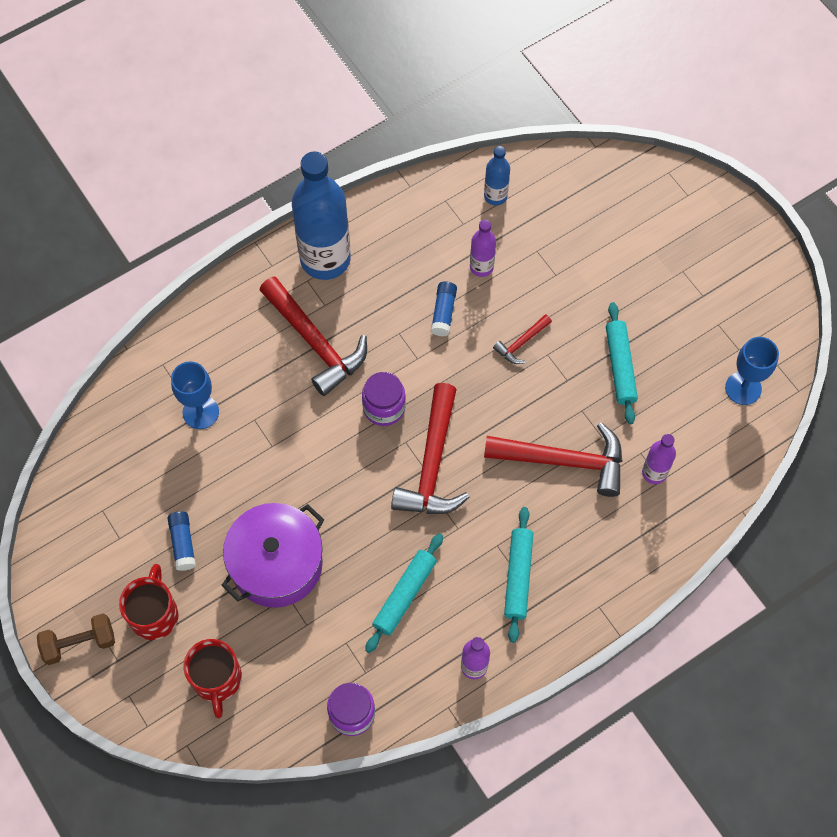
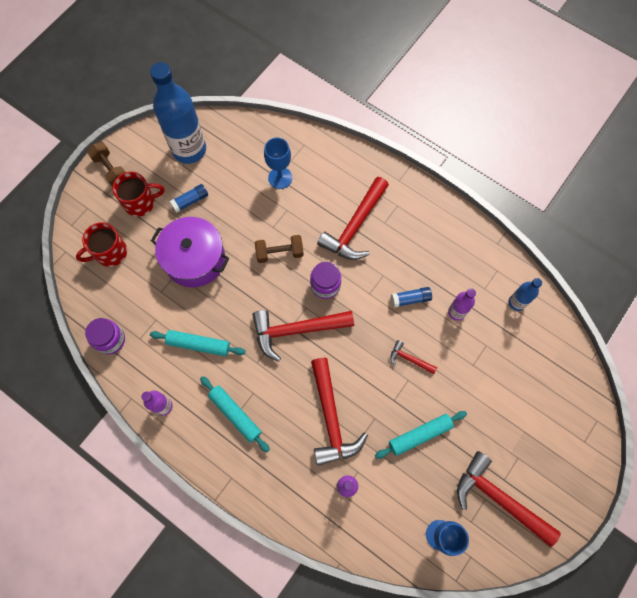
camera: 70 degrees right, 5 degrees up
blue bottle [292,152,351,280] -> blue bottle moved to [150,62,206,164]
turquoise rolling pin [504,507,533,643] -> turquoise rolling pin turned 60 degrees clockwise [200,376,270,453]
none -> brown dumbbell [255,235,304,263]
none -> red hammer [457,451,561,547]

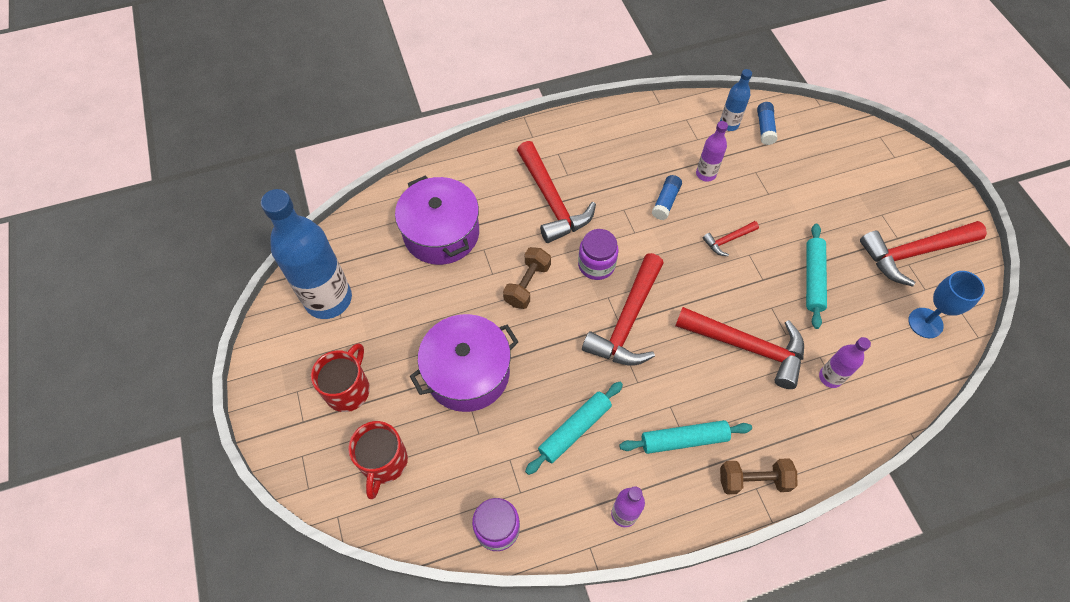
camera: 55 degrees left, 10 degrees down
brown dumbbell [87,142,125,187] -> brown dumbbell moved to [720,458,797,495]
blue glue stick [170,184,208,213] -> blue glue stick moved to [757,102,778,145]
blue goblet [264,137,292,189] -> purple pot [395,175,479,265]

